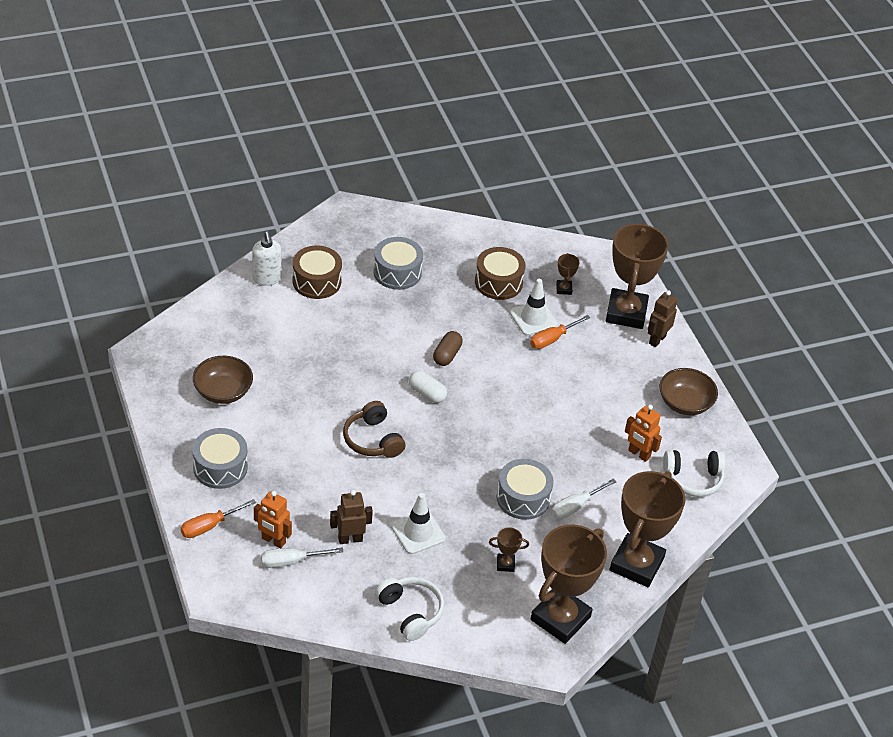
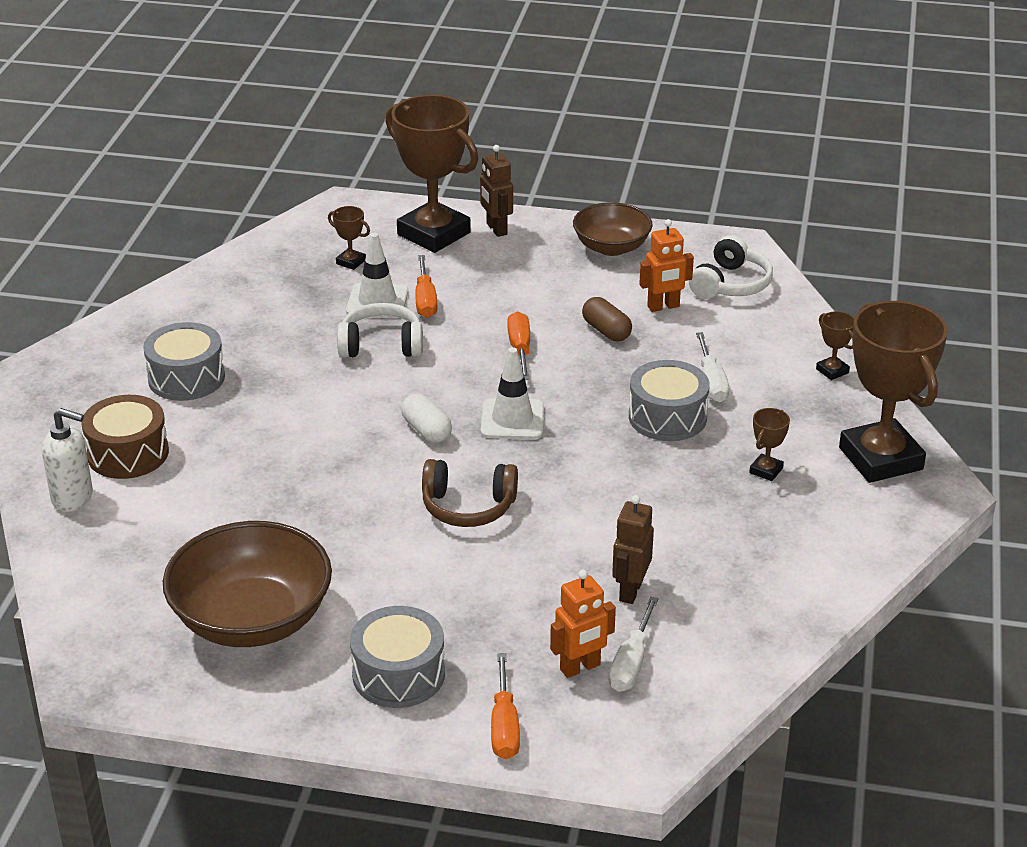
camera: 55 degrees left, 10 degrees down
brown bowl [193,356,253,404] -> brown bowl [163,521,332,647], size x1.61
white headphones [375,577,444,641] -> white headphones moved to [337,303,423,358]
white traffic cone [391,493,445,554] -> white traffic cone moved to [481,347,544,439]
white capsule [409,370,447,403] -> white capsule turned 75 degrees clockwise [401,394,452,443]
brown capsule [433,331,463,366] -> brown capsule moved to [582,297,632,341]
brown drum [475,247,526,300] -> none
brown trophy [610,471,686,587] -> brown trophy [816,311,854,380], size x0.40
none -> orange screwdriver [507,311,530,380]

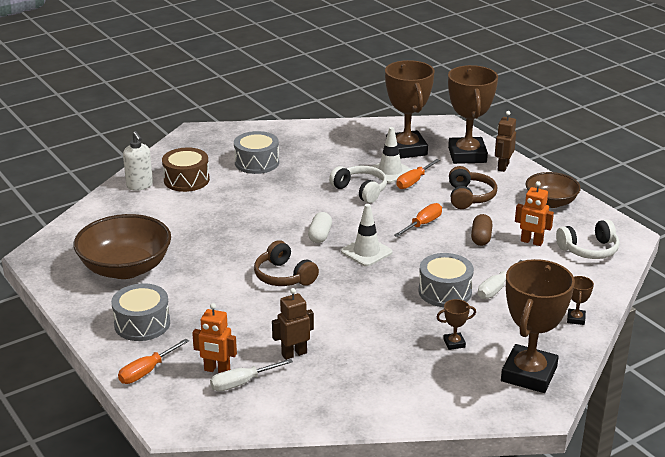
camera: 45 degrees right, 5 degrees down
brown trophy [328,206,370,270] -> brown trophy [385,60,434,159], size x2.48
none -> brown headphones [449,166,497,209]

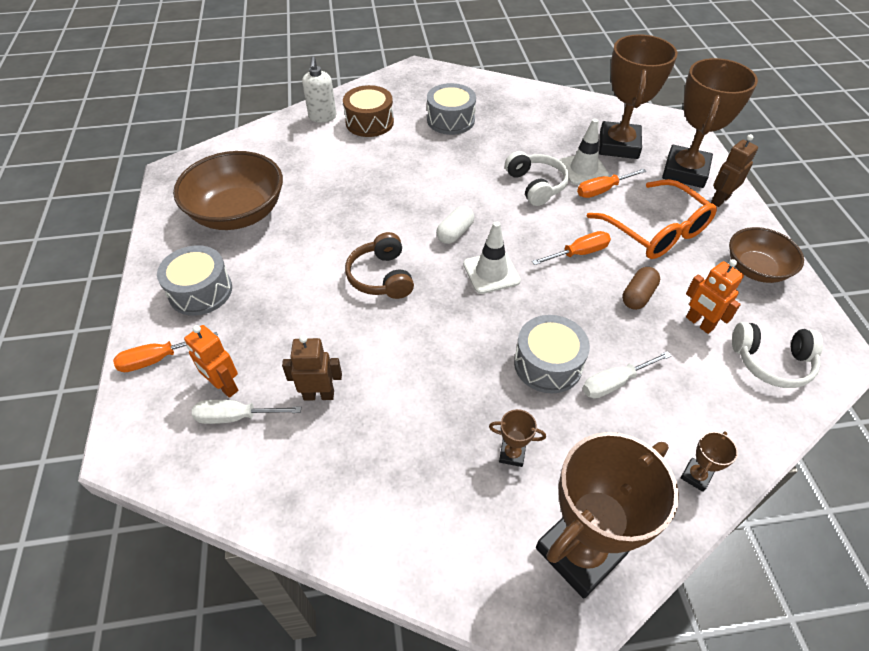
camera: 25 degrees right, 20 degrees up
brown headphones [449,166,497,209] -> orange glasses [587,179,717,259]

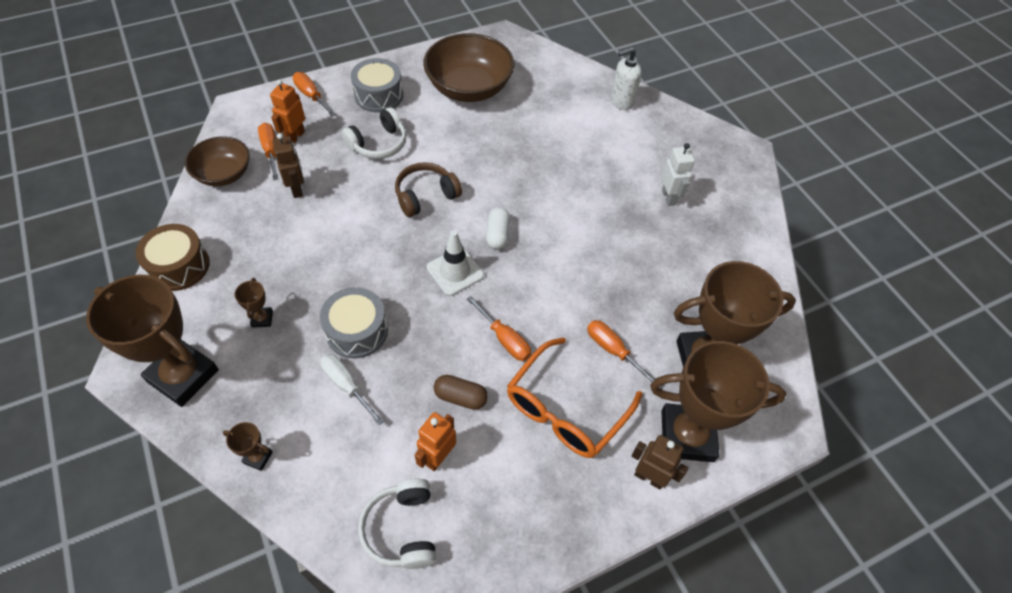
camera: 70 degrees right, 5 degrees up
white screwdriver [192,400,301,424] -> orange screwdriver [258,123,278,180]
brown drum [343,85,394,137] -> brown drum moved to [136,224,210,291]
grey drum [427,83,476,135] -> white robot [662,143,695,206]
white capsule [436,206,474,244] -> white capsule turned 75 degrees clockwise [486,207,510,250]
white headphones [505,151,569,206] -> white headphones moved to [342,107,407,159]
white traffic cone [560,118,610,185] -> none
brown bowl [729,227,804,283] -> brown bowl moved to [185,136,250,186]

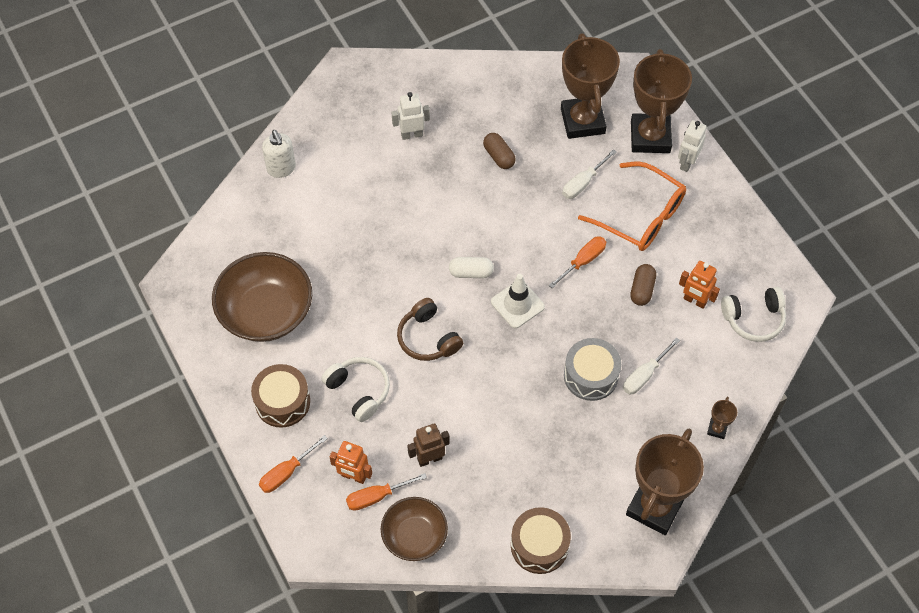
camera: 90 degrees left, 5 degrees up
brown trophy [234,278,273,328] -> none
grey drum [351,58,403,113] -> brown drum [251,364,310,428]
orange screwdriver [587,320,655,383] -> white screwdriver [562,149,617,199]
brown robot [632,435,688,489] -> white robot [678,120,707,172]
none -> brown capsule [483,133,516,169]

